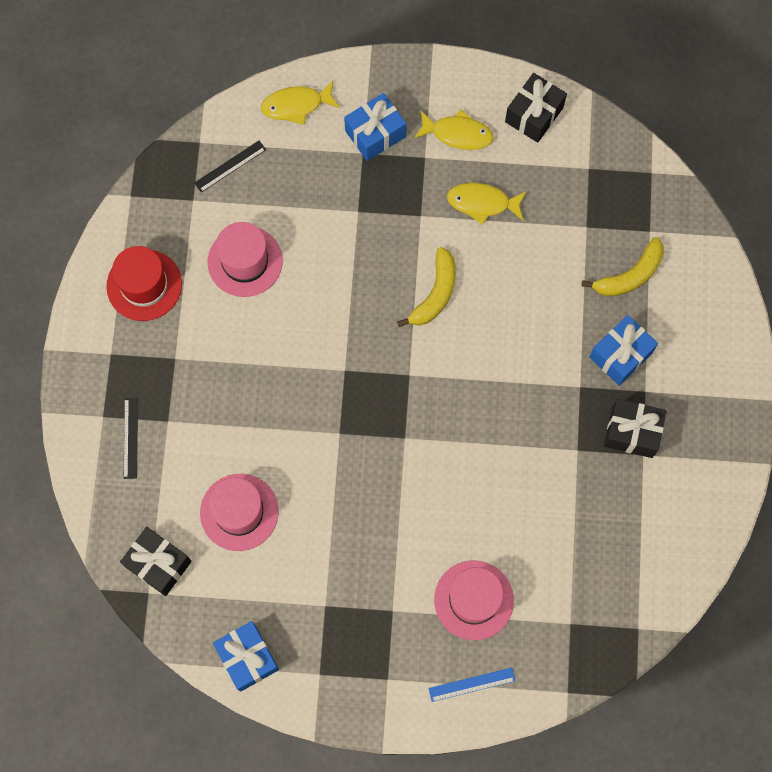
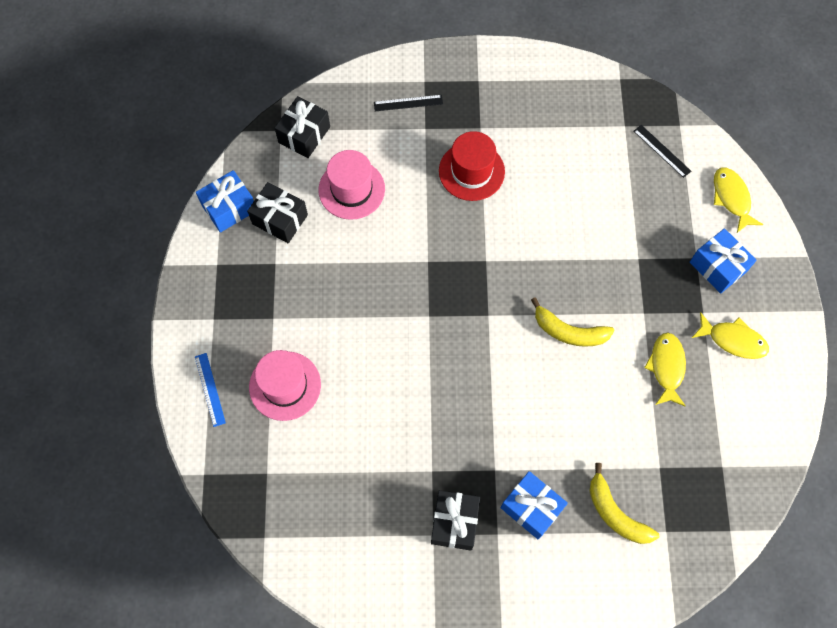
camera: 85 degrees right, 5 degrees down
red hat [106,246,182,321] -> red hat moved to [439,131,505,201]
pink hat [208,222,283,297] -> none
yellow fish [414,109,494,150] -> yellow fish turned 75 degrees counterclockwise [692,312,769,359]
black gift [505,73,567,143] -> black gift moved to [247,182,308,243]

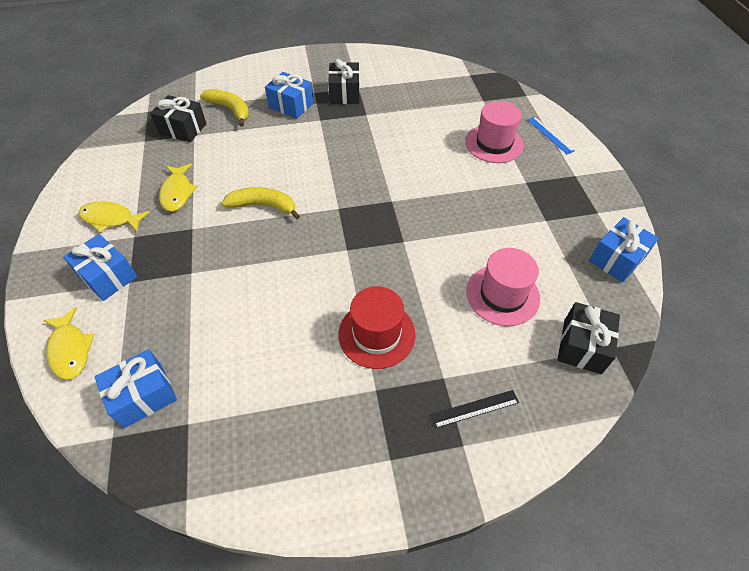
camera: 170 degrees right, 15 degrees down
black gift [247,182,308,243] -> black gift moved to [150,95,207,142]
black ruler [634,125,691,178] -> blue gift [94,349,177,428]

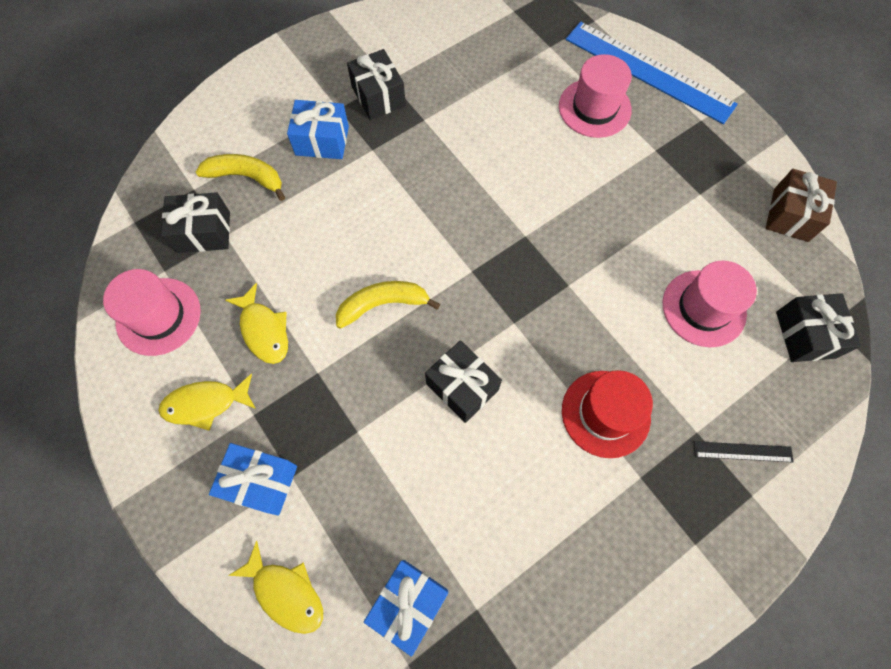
camera: 25 degrees left, 15 degrees up
black ruler [430,390,519,428] -> black ruler turned 45 degrees clockwise [694,441,793,462]
blue ruler [527,117,574,154] -> blue ruler [566,22,738,124], size x2.38
blue gift [589,217,659,283] -> brown gift [766,169,837,242]
none -> pink hat [103,269,201,356]
none -> black gift [425,340,502,423]

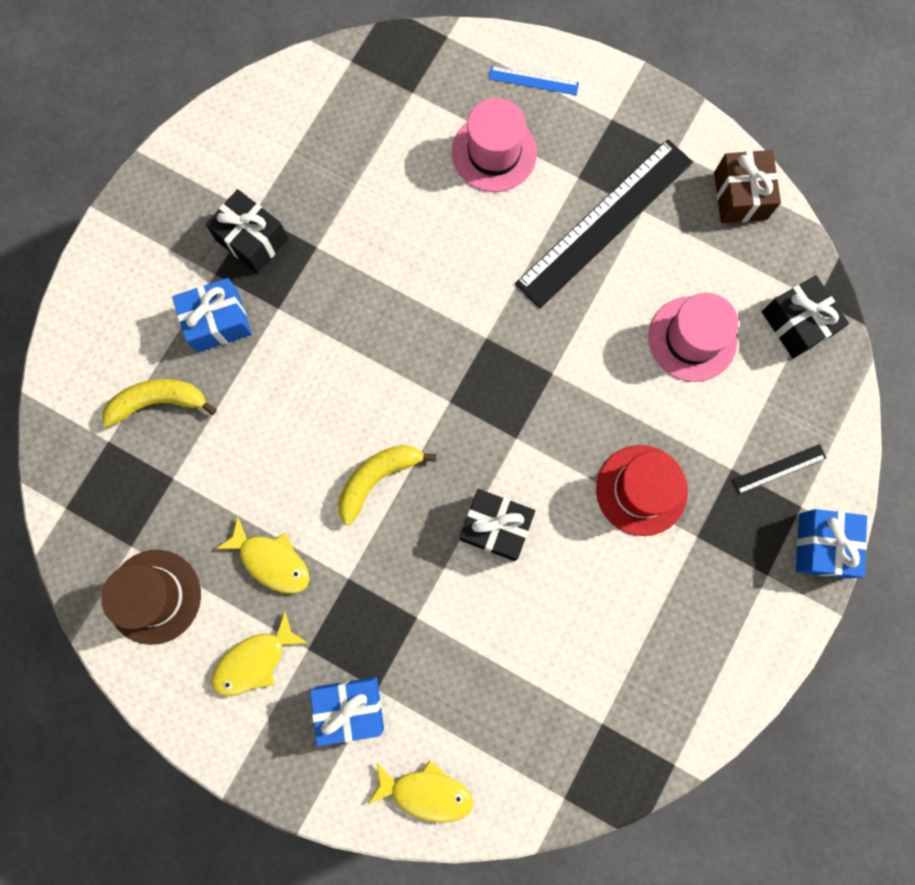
camera: 25 degrees left, 10 degrees up
pink hat [103,269,201,356] -> brown hat [101,550,201,645]
black gift [161,192,230,253] -> none
blue gift [364,560,448,657] -> blue gift moved to [796,509,867,578]
blue ruler [566,22,738,124] -> blue ruler [488,66,579,95], size x0.42
none -> black ruler [515,139,693,308]

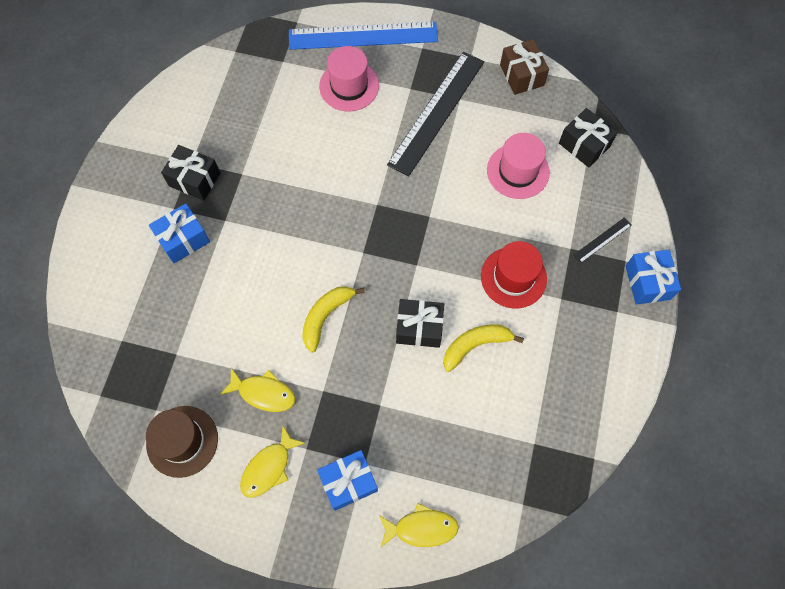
camera: 15 degrees left, 10 degrees down
yellow banana [102,379,217,427] -> yellow banana moved to [443,324,524,372]
blue ruler [488,66,579,95] -> blue ruler [289,22,438,50], size x2.38

